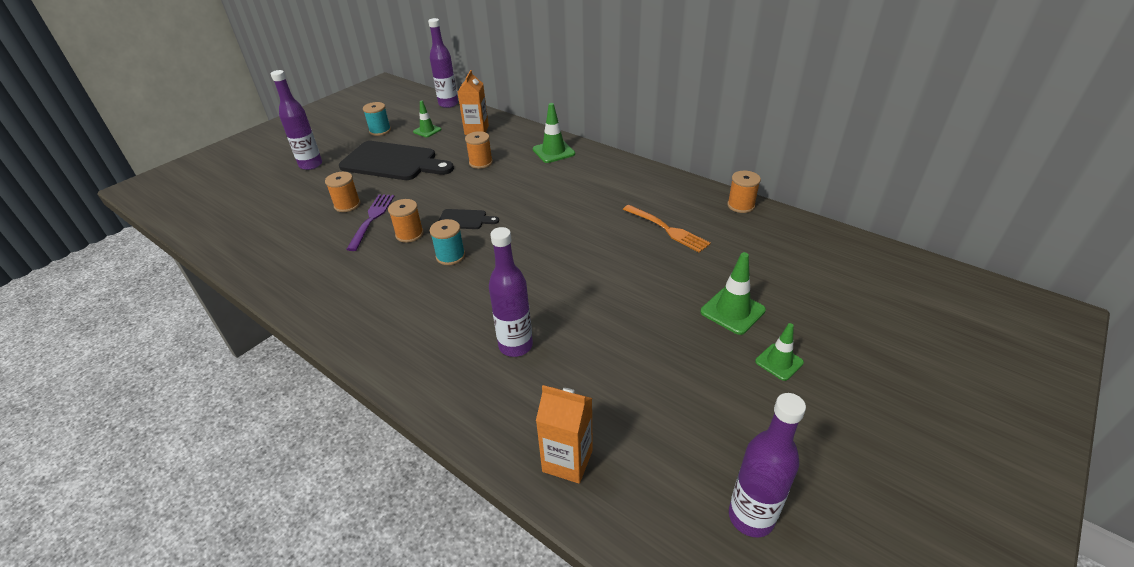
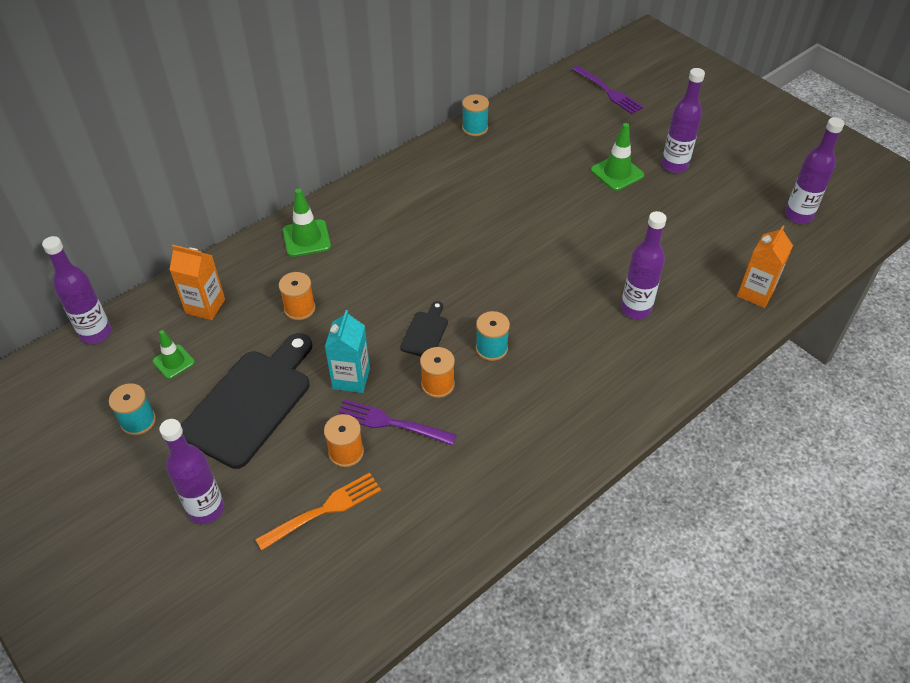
camera: 80 degrees left, 10 degrees up
orange fork [623,205,711,253] -> orange fork moved to [255,473,381,551]
orange spool [727,171,761,213] -> turquoise spool [462,94,489,136]
green traffic cone [755,323,804,381] -> purple bottle [662,68,705,173]
none -> turquoise carton [325,310,370,393]
none -> purple fork [572,66,643,114]

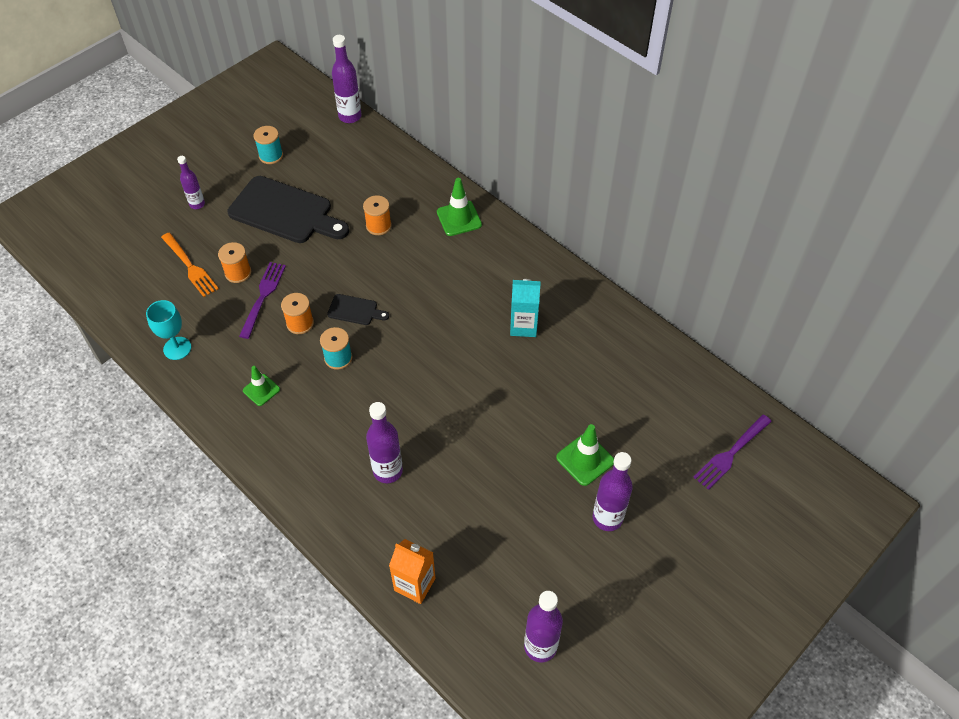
camera: 85 degrees right, 5 degrees up
green traffic cone [152,330,195,379] -> green traffic cone moved to [243,366,280,406]
purple bottle [159,419,224,524] -> purple bottle [177,156,205,209], size x0.63
orange carton [169,245,225,320] -> none
turquoise carton [325,310,370,393] -> turquoise carton moved to [510,279,541,337]
turquoise spool [462,94,489,136] -> none
none -> turquoise goblet [146,300,191,360]

